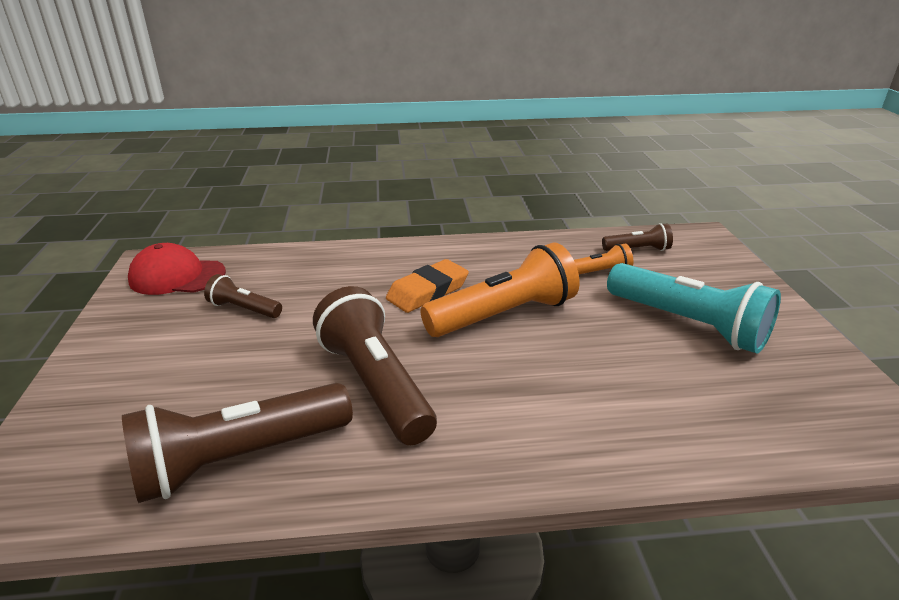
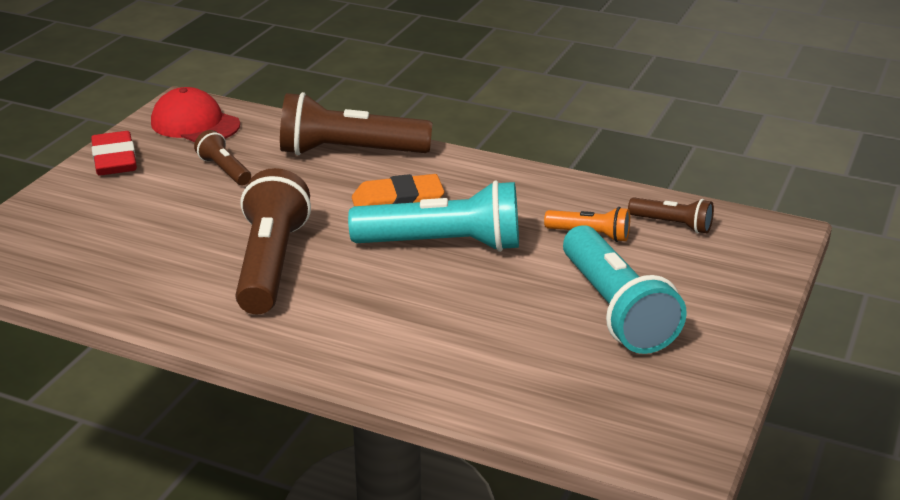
camera: 30 degrees right, 0 degrees up
brown flashlight [122,383,353,503] -> brown flashlight moved to [280,92,433,155]
orange flashlight [420,242,580,337] -> turquoise flashlight [348,180,519,252]
none -> red eraser [91,131,137,175]

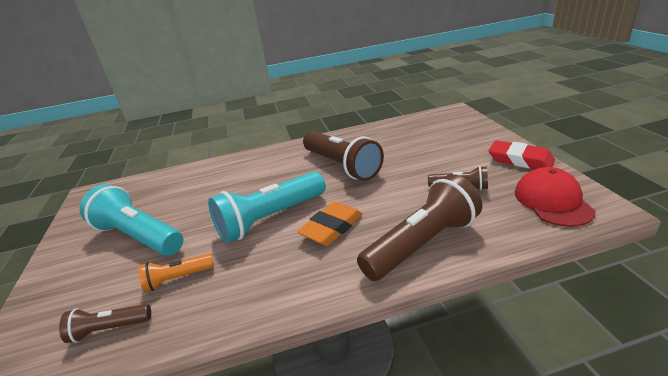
camera: 145 degrees right, 0 degrees up
red cap [151,87,240,142] -> red cap turned 90 degrees counterclockwise [515,167,596,227]

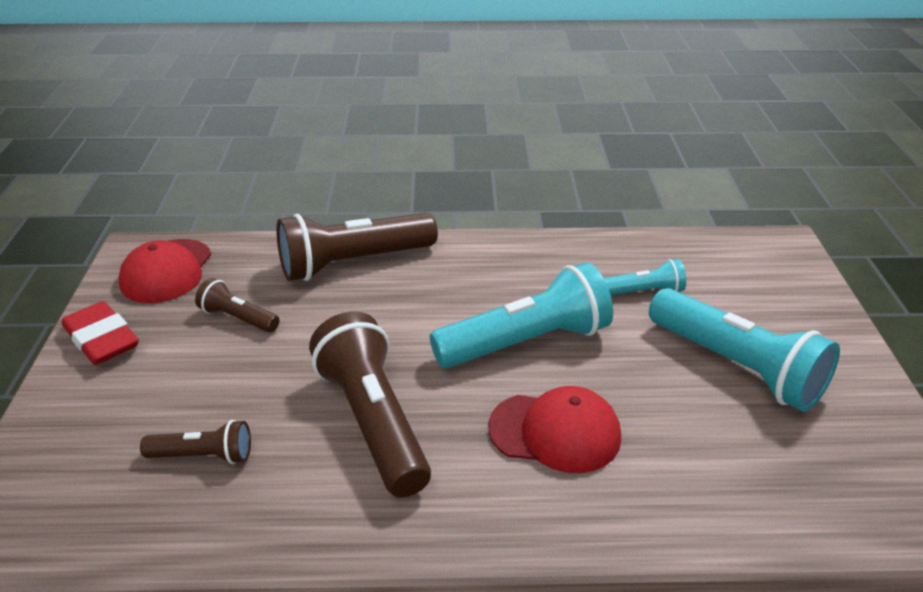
camera: 170 degrees left, 5 degrees up
brown flashlight [59,304,151,343] -> brown flashlight moved to [140,420,251,464]
orange flashlight [138,254,214,292] -> turquoise flashlight [604,259,686,295]
orange eraser [297,202,363,246] -> none
none -> red cap [488,386,621,473]

